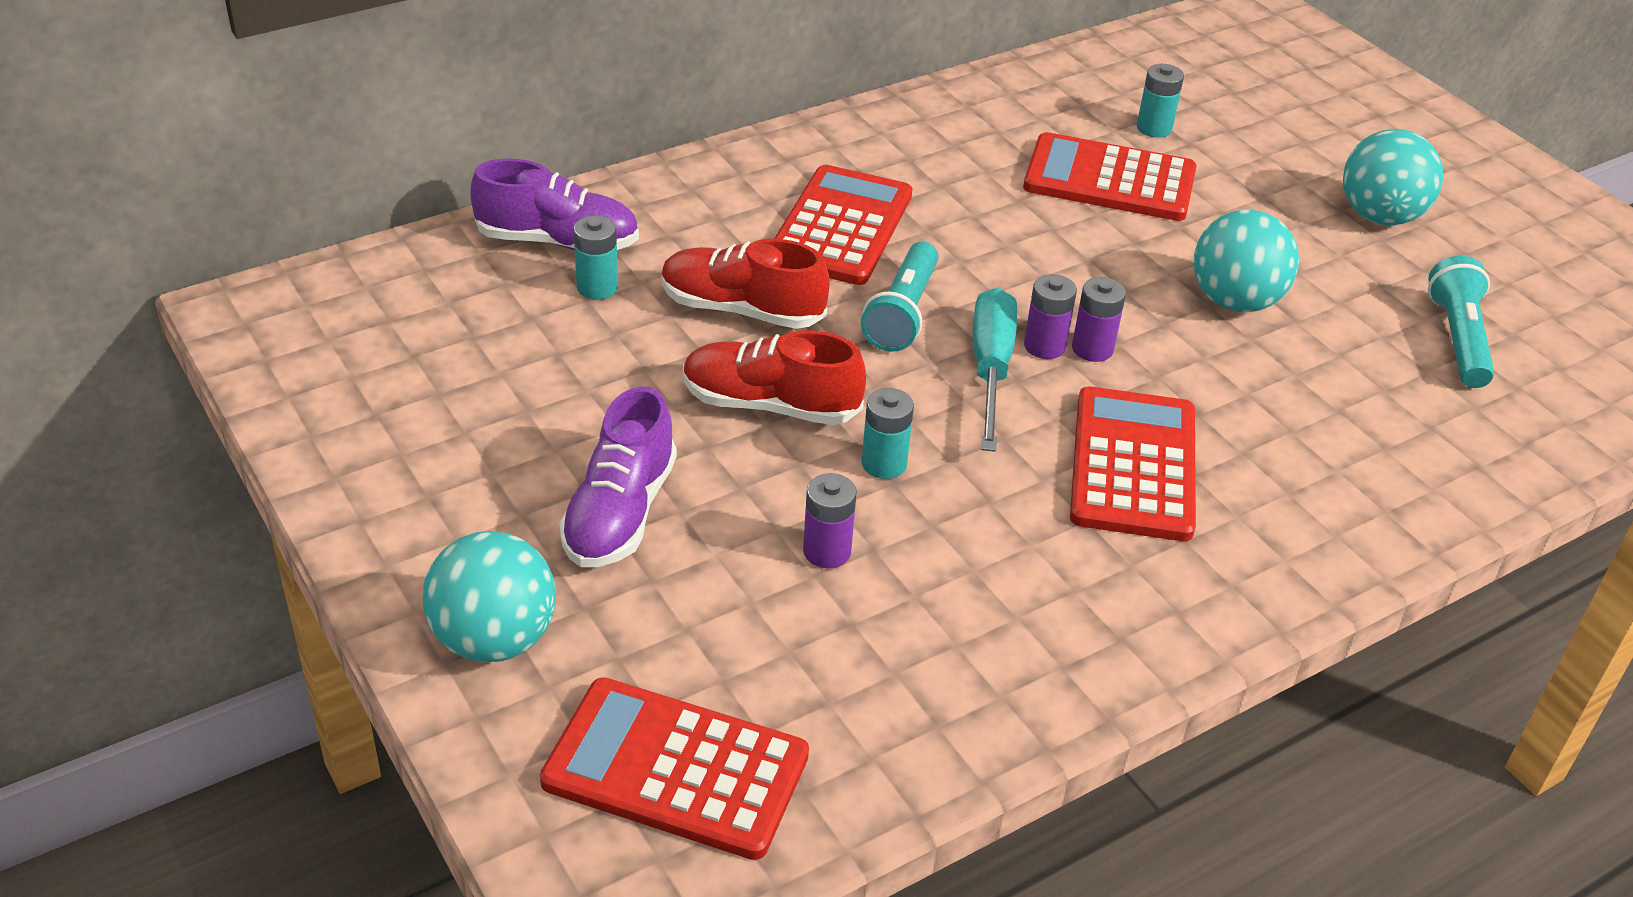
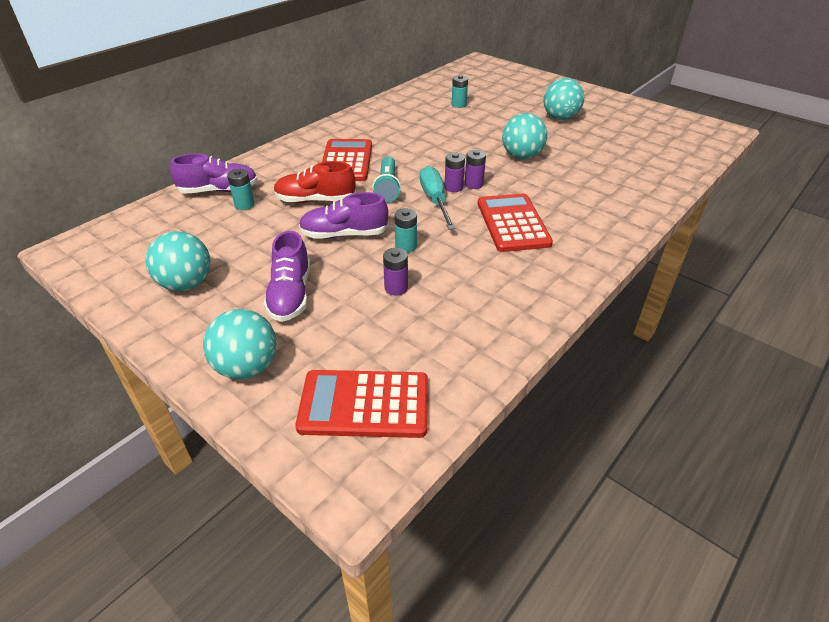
camera: 15 degrees left, 0 degrees up
red shoe [683,330,866,425] -> purple shoe [299,192,389,239]
red calculator [1023,132,1197,221] -> none
turquoise flashlight [1428,256,1494,388] -> none
none -> turquoise ball [146,231,210,291]

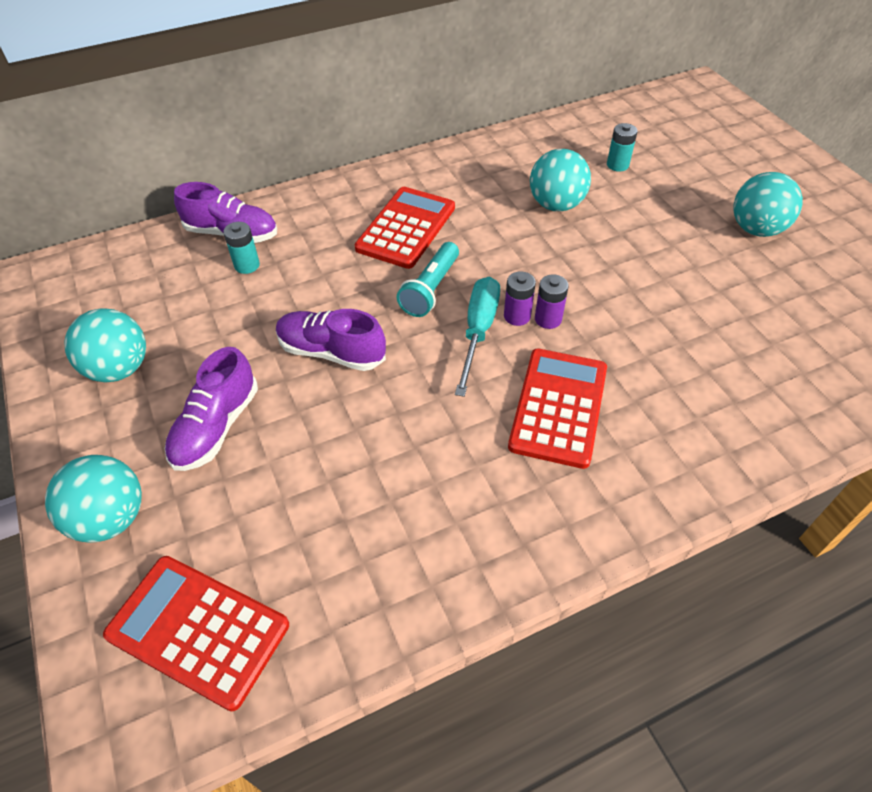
camera: 25 degrees right, 10 degrees up
red shoe [274,161,356,203] -> none
purple battery [383,248,408,295] -> none
turquoise battery [394,208,417,253] -> none
turquoise ball [502,113,547,159] -> turquoise ball moved to [530,149,591,212]

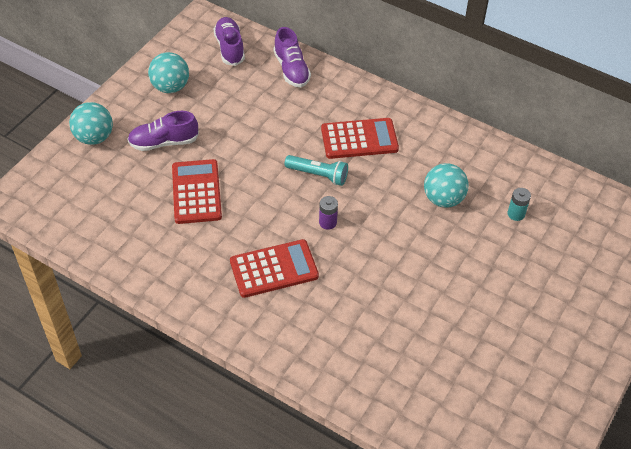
camera: 55 degrees right, 0 degrees up
red calculator [103,556,289,711] -> red calculator moved to [172,159,222,224]
turquoise battery [223,222,260,274] -> none
purple shoe [276,309,386,371] -> purple shoe moved to [214,17,245,66]
turquoise flashlight [397,242,459,317] -> turquoise flashlight turned 150 degrees counterclockwise [285,155,348,186]
turquoise screwdriver [455,277,500,397] -> none
purple battery [535,274,569,329] -> none
turquoise ball [733,172,803,237] -> none

